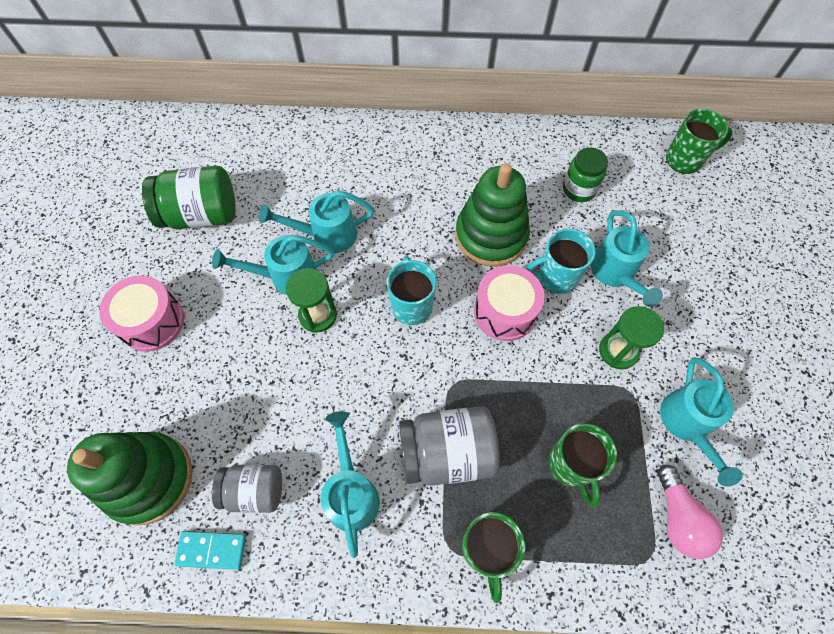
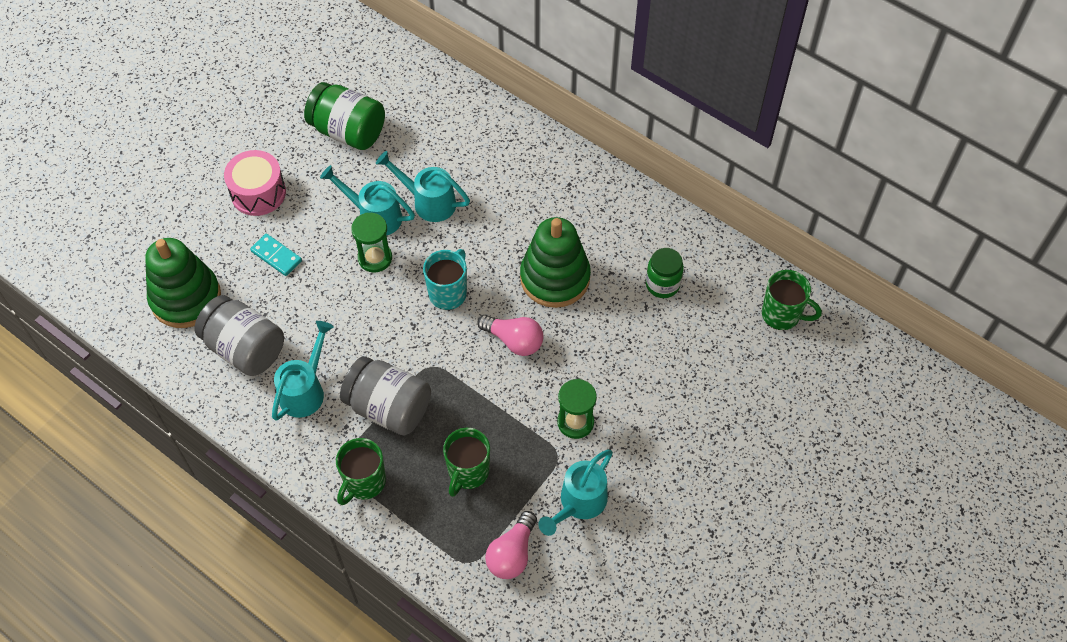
camera: 35 degrees right, 5 degrees down
turquoise domino [174,531,246,570] -> turquoise domino moved to [250,233,302,276]
grey jar [212,464,282,513] -> grey jar [194,295,284,376], size x1.56
pink drum [474,265,545,341] -> pink light bulb [477,315,544,356]
turquoise mug [526,229,596,294] -> none
turquoise watering can [590,210,663,307] -> none

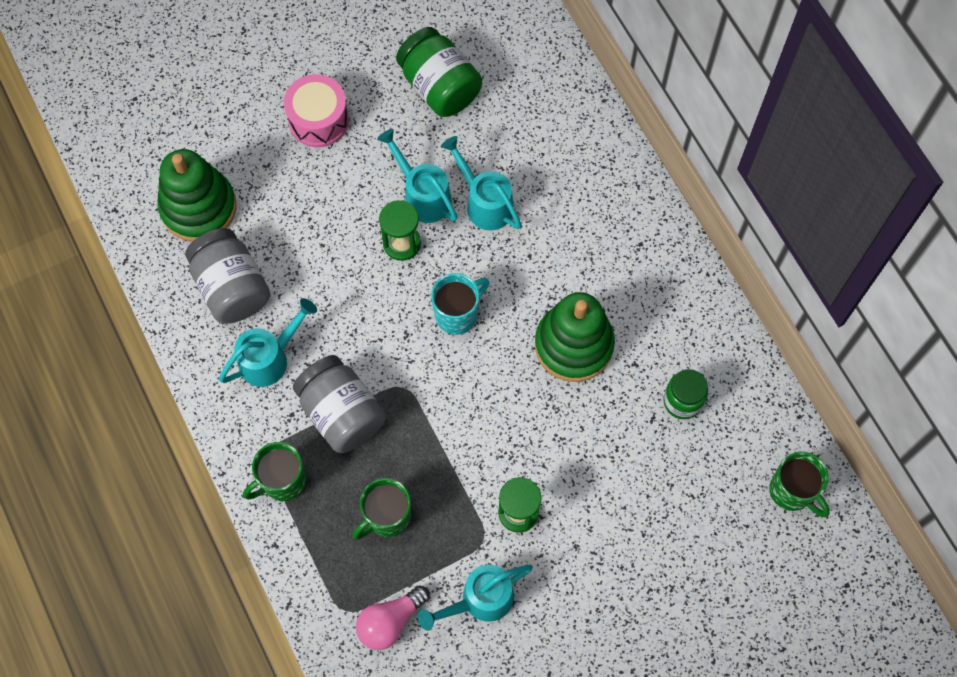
camera: 25 degrees right, 10 degrees up
turquoise domino [250,233,302,276] -> none
pink light bulb [477,315,544,356] -> none

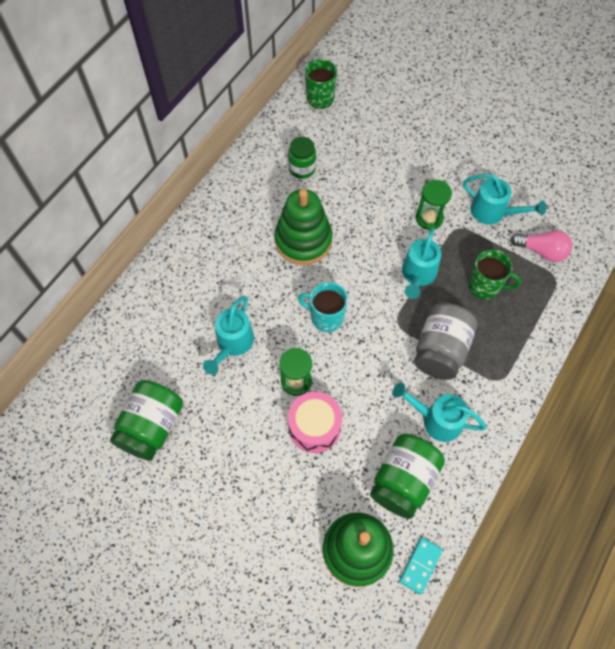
camera: 120 degrees left, 5 degrees down
grey jar [185,228,270,324] -> green jar [370,434,445,519]
green mug [243,442,306,501] -> none
pink drum [284,74,349,147] -> pink drum moved to [288,392,342,453]
turquoise watering can [377,129,458,223] -> turquoise watering can moved to [402,228,441,299]
none -> turquoise domino [399,537,443,595]

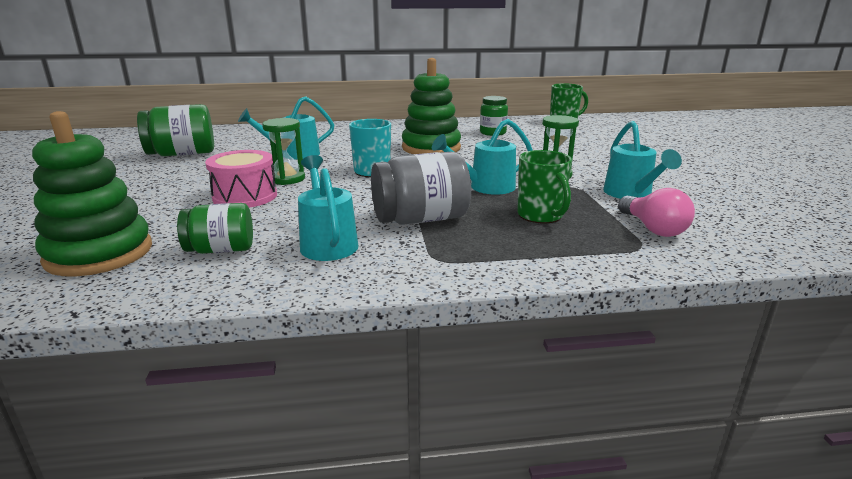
camera: 50 degrees right, 40 degrees down
green jar [370,434,445,519] -> green jar [177,203,253,254], size x0.64
turquoise domino [399,537,443,595] -> none

